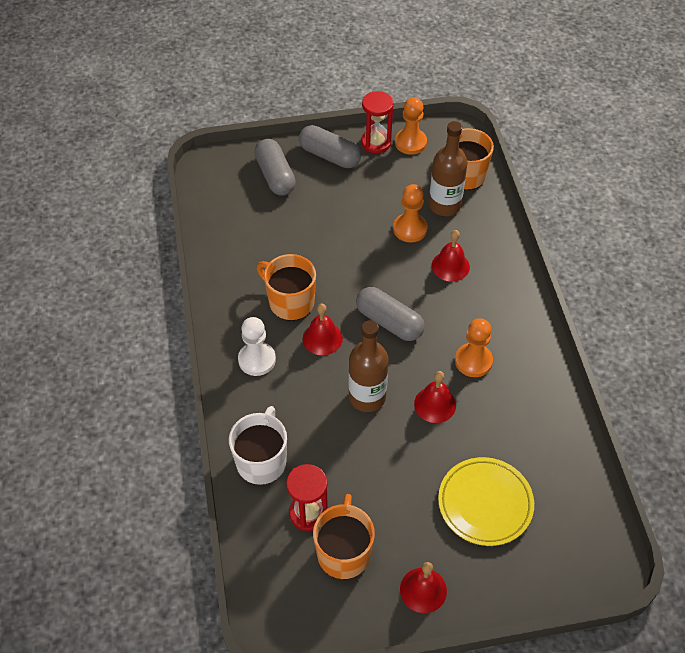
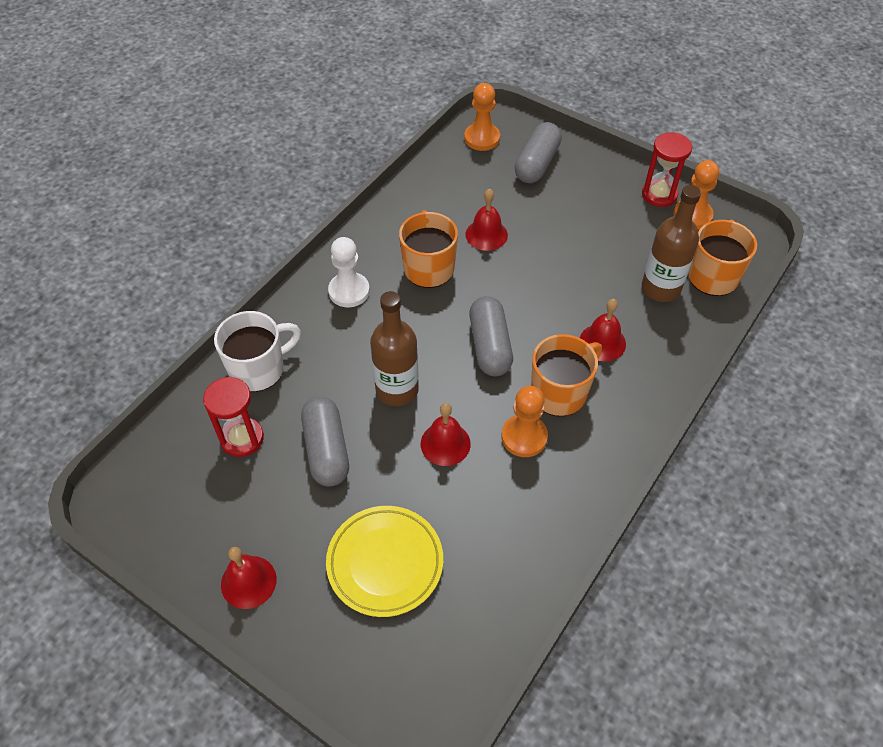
camera: 45 degrees right, 0 degrees up
grey capsule [299,125,361,168] -> grey capsule moved to [301,396,349,487]
red bell [303,304,343,355] -> red bell moved to [466,189,508,251]
orange mug [313,494,375,579] -> orange mug moved to [531,334,602,416]
orange pawn [393,184,428,243] -> orange pawn moved to [464,83,500,151]

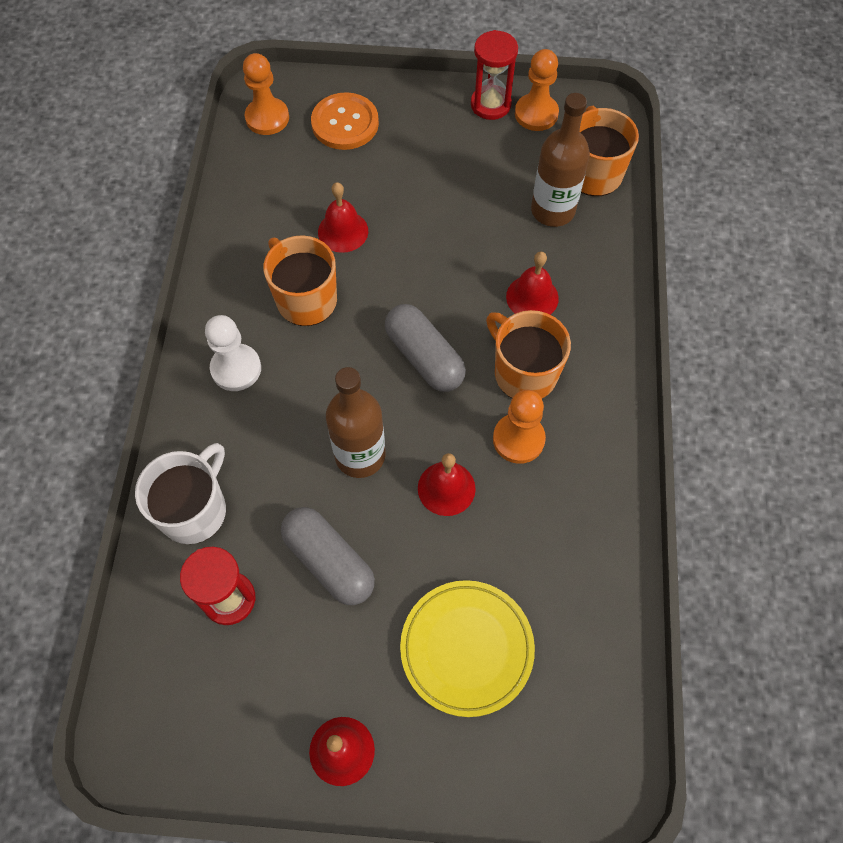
camera: 30 degrees left, 10 degrees up
grey capsule [515,122,562,183] -> orange button [311,92,379,150]
orange mug [531,334,602,416] -> orange mug turned 60 degrees counterclockwise [486,310,571,398]

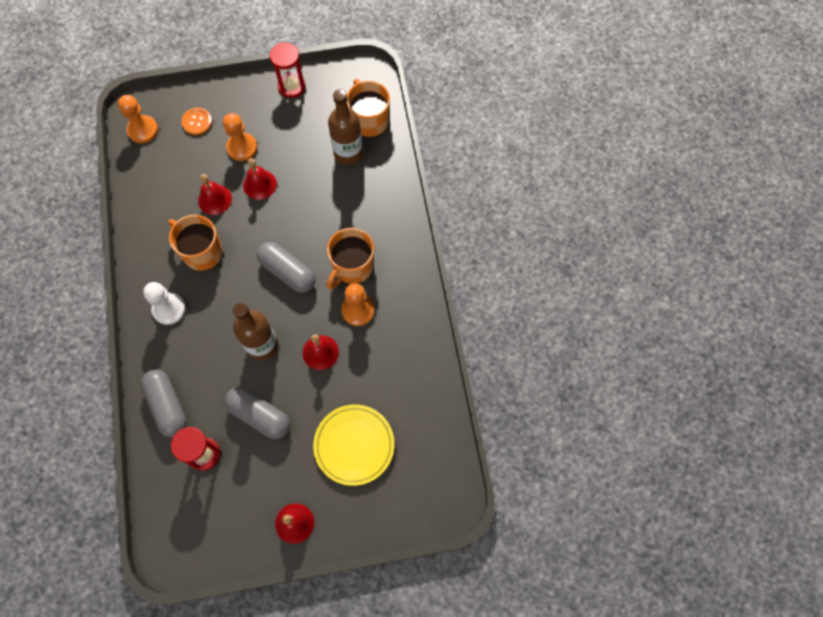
camera: 15 degrees left, 5 degrees up
white mug [135,443,226,544] -> grey capsule [140,370,187,437]
orange button [311,92,379,150] -> orange button [181,108,212,135], size x0.65
orange mug [486,310,571,398] -> orange mug turned 90 degrees counterclockwise [327,228,374,289]
red bell [506,252,559,315] -> red bell moved to [243,158,277,200]
orange pawn [515,49,559,131] -> orange pawn moved to [223,113,257,161]

